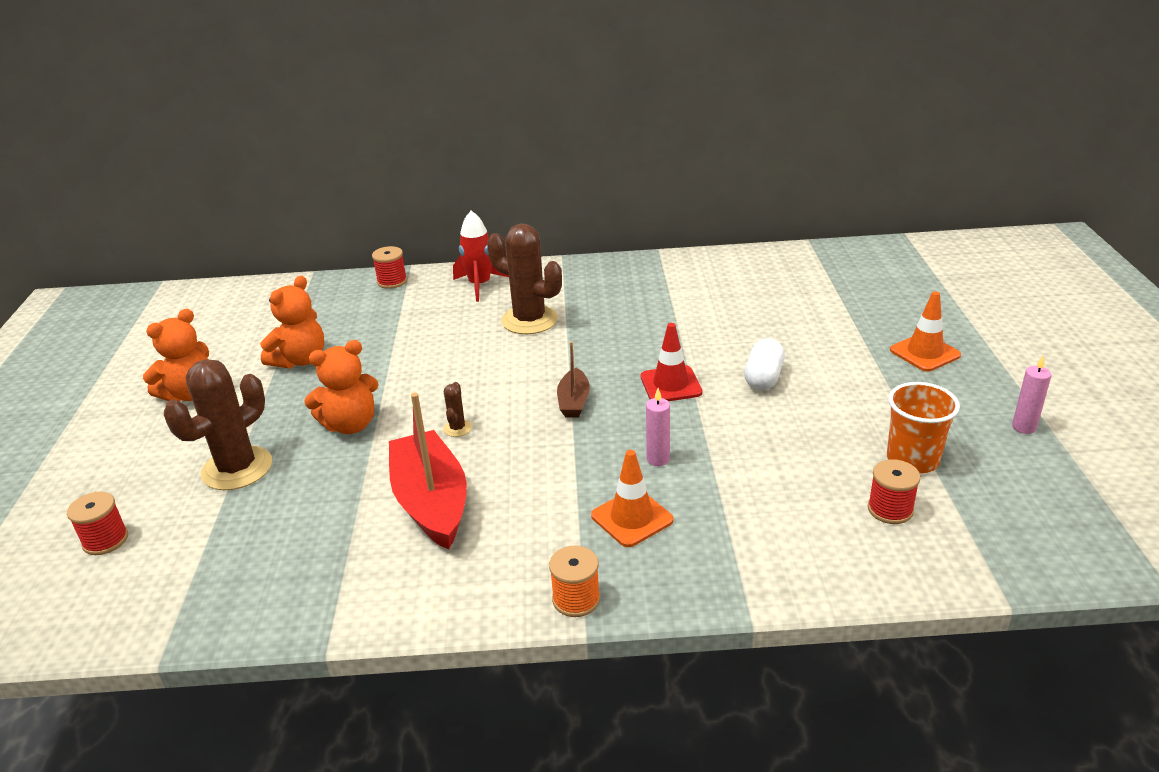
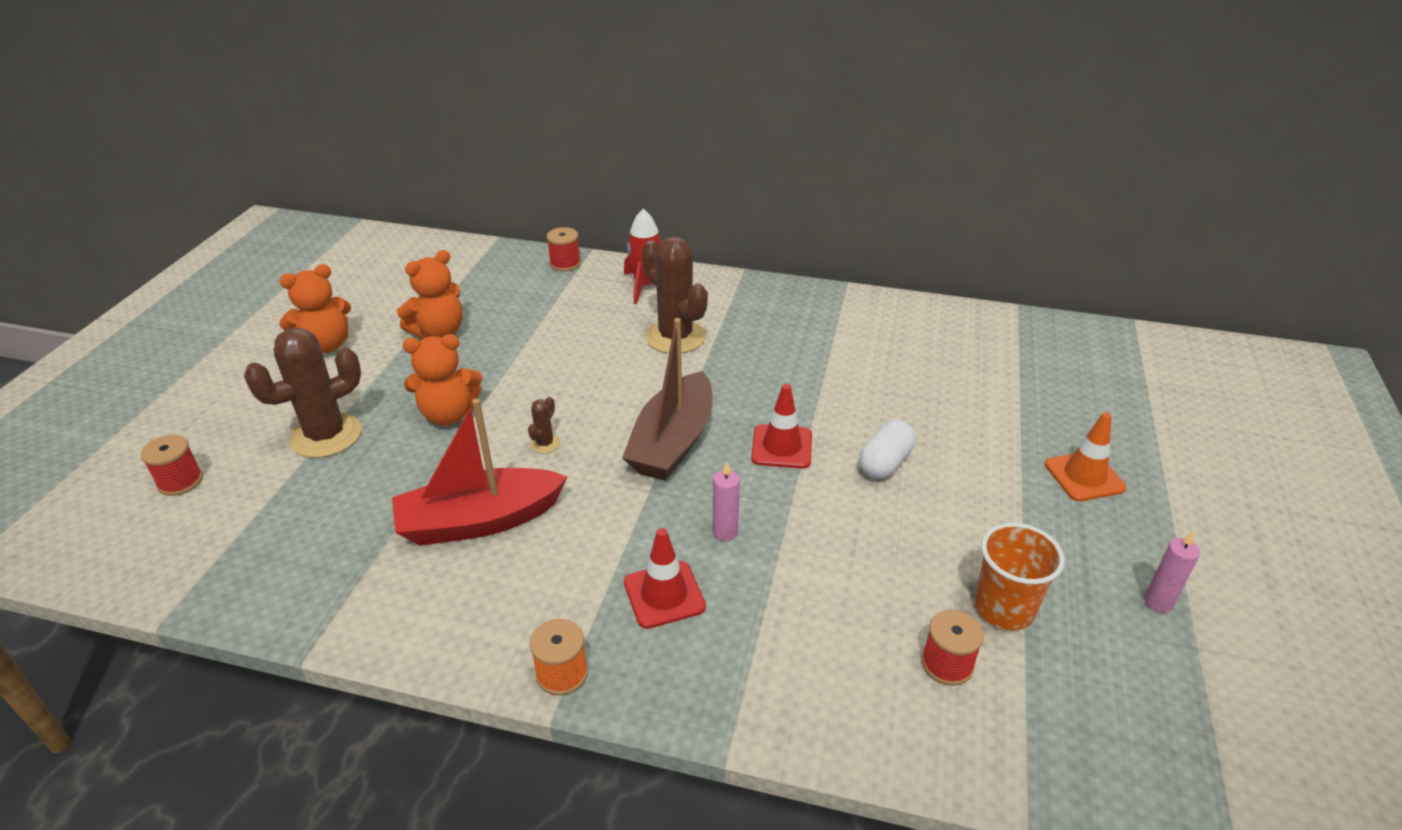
camera: 15 degrees right, 5 degrees up
red boat [389,393,467,550] -> red boat turned 105 degrees counterclockwise [392,399,567,546]
brown boat [557,341,590,418] -> brown boat [622,318,713,481], size x1.94
orange traffic cone [591,450,674,547] -> red traffic cone [624,528,706,629]

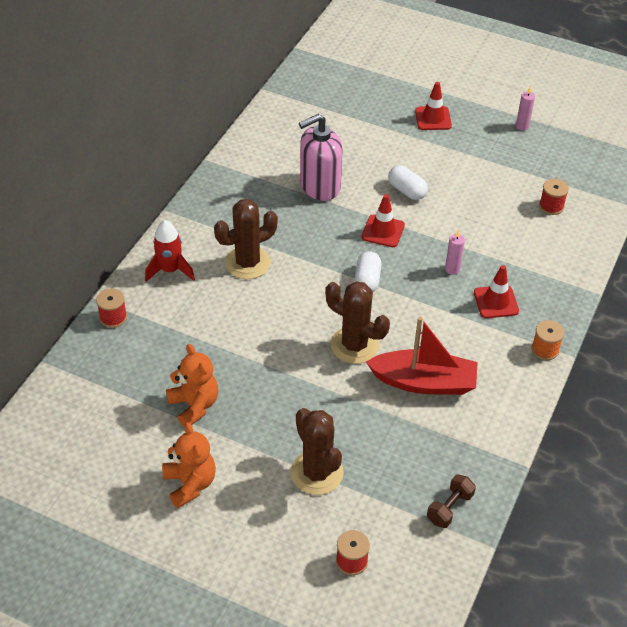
camera: 80 degrees left, 10 degrees up
red boat [392,399,567,546] -> red boat turned 75 degrees counterclockwise [366,317,478,395]
orange teddy bear [403,334,482,425] -> none
brown cactus [528,397,560,453] -> brown cactus [325,281,390,364], size x2.32
brown boat [622,318,713,481] -> white capsule [354,252,381,292]
orange cup [974,523,1065,630] -> none
orange traffic cone [1045,412,1127,501] -> red traffic cone [415,82,452,130]
none -> pink soap dispenser [299,114,342,201]
none -> brown dumbbell [427,474,476,528]

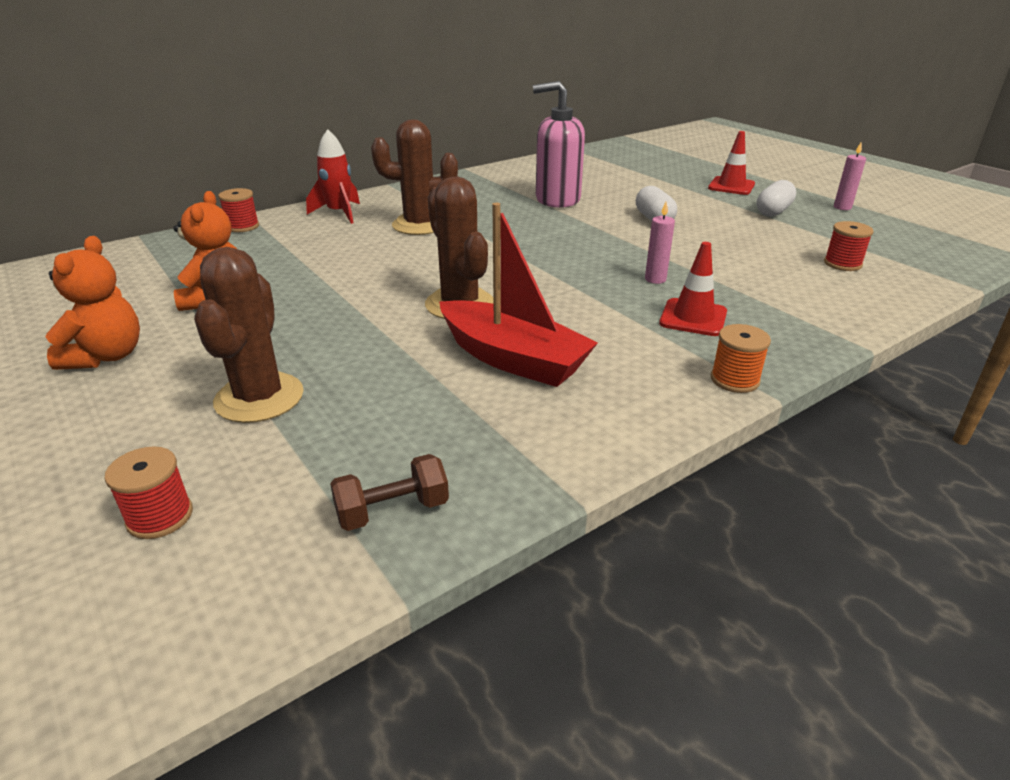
camera: 30 degrees right, 15 degrees down
white capsule [354,252,381,292] -> white capsule moved to [757,180,796,217]
red traffic cone [362,194,405,247] -> none

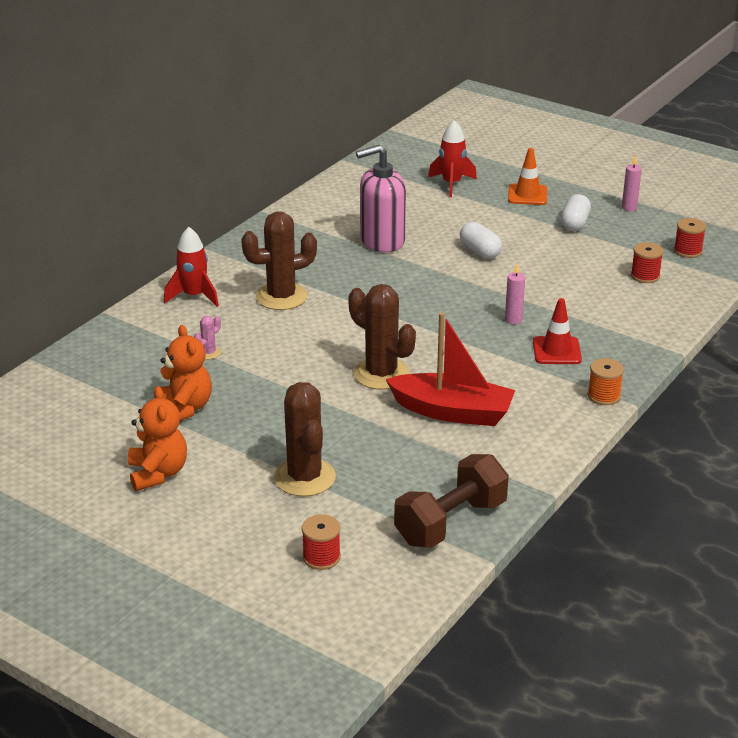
camera: 20 degrees left, 0 degrees up
red spool [218,188,259,232] -> red spool moved to [674,218,706,258]
brown dumbbell [330,454,449,531] -> brown dumbbell [394,454,509,548], size x1.81
red traffic cone [708,131,755,195] -> orange traffic cone [508,148,547,205]
none -> pink cactus [194,316,221,359]
none -> red rocket [428,120,477,197]

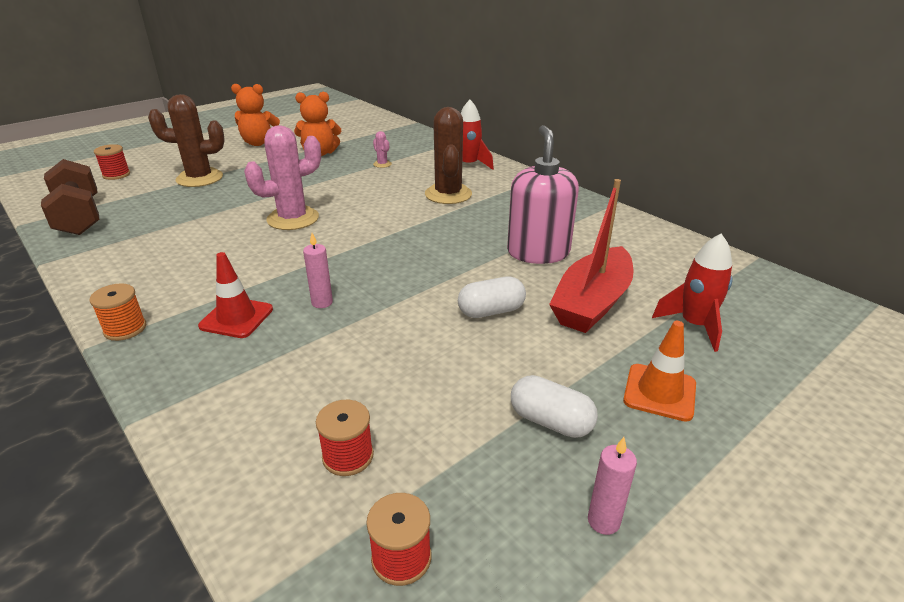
camera: 105 degrees right, 0 degrees up
brown cactus [348,284,416,390] -> pink cactus [244,125,321,230]
red boat [385,312,515,426] -> red boat moved to [549,179,634,333]

